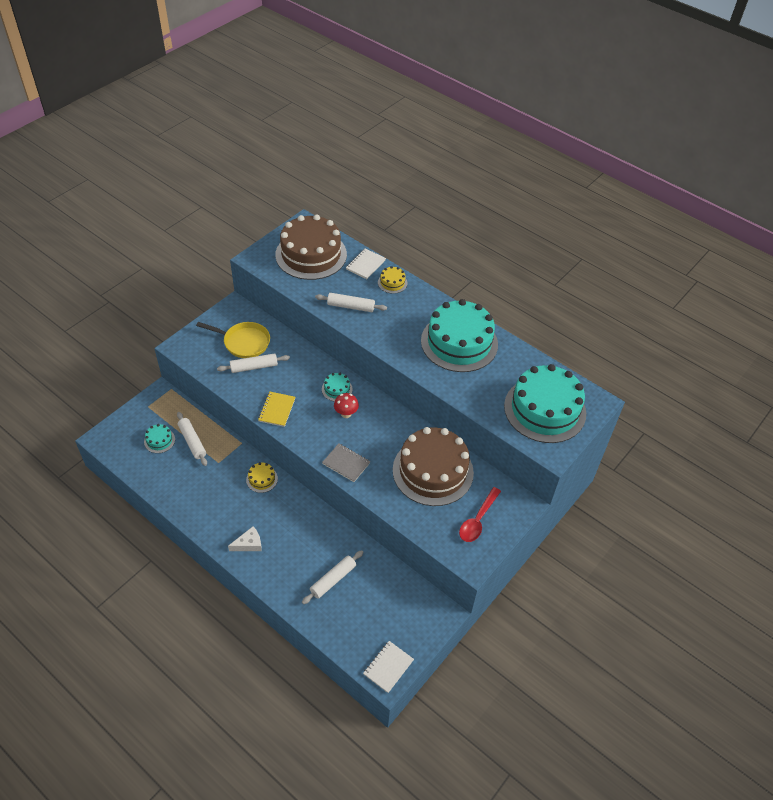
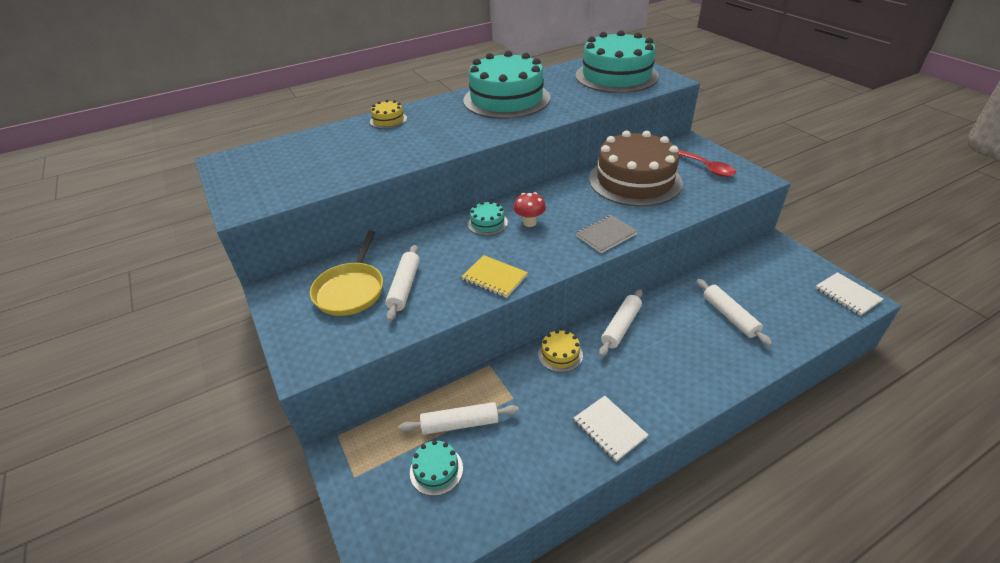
camera: 65 degrees left, 10 degrees down
yellow pan [196,322,270,358] -> yellow pan turned 150 degrees clockwise [310,231,383,316]
white cheese [228,526,262,551] -> none
brown cake [275,214,347,280] -> none
white rolling pin [315,293,387,312] -> white rolling pin moved to [599,289,643,356]
white notebook [346,249,386,279] -> white notebook moved to [574,396,648,462]

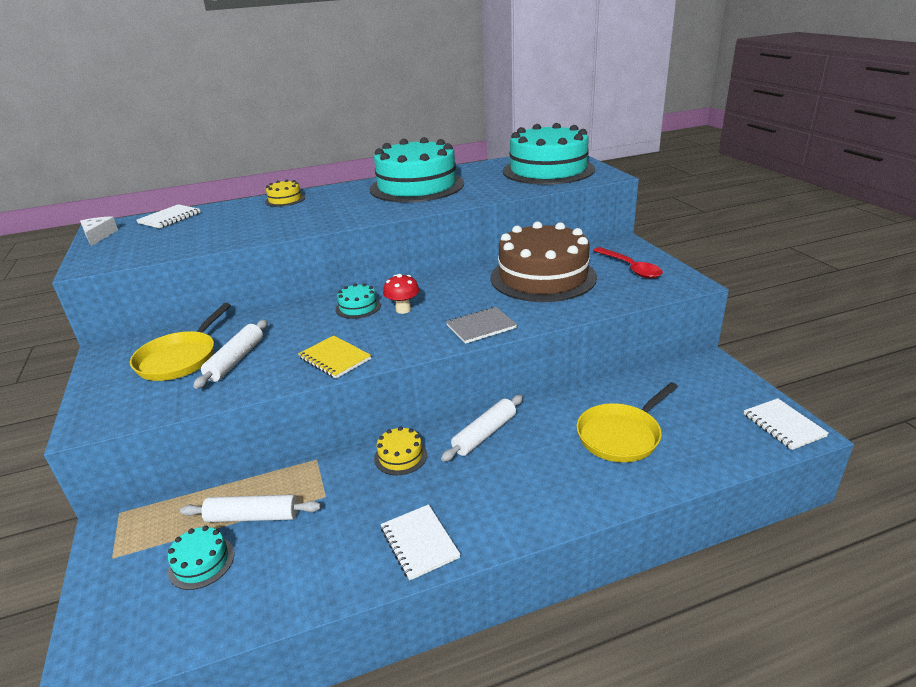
camera: 10 degrees right, 10 degrees down
white rolling pin [697,279,772,346] -> yellow pan [576,382,678,462]
none -> white cheese [80,217,118,246]
none -> white notebook [137,204,201,228]

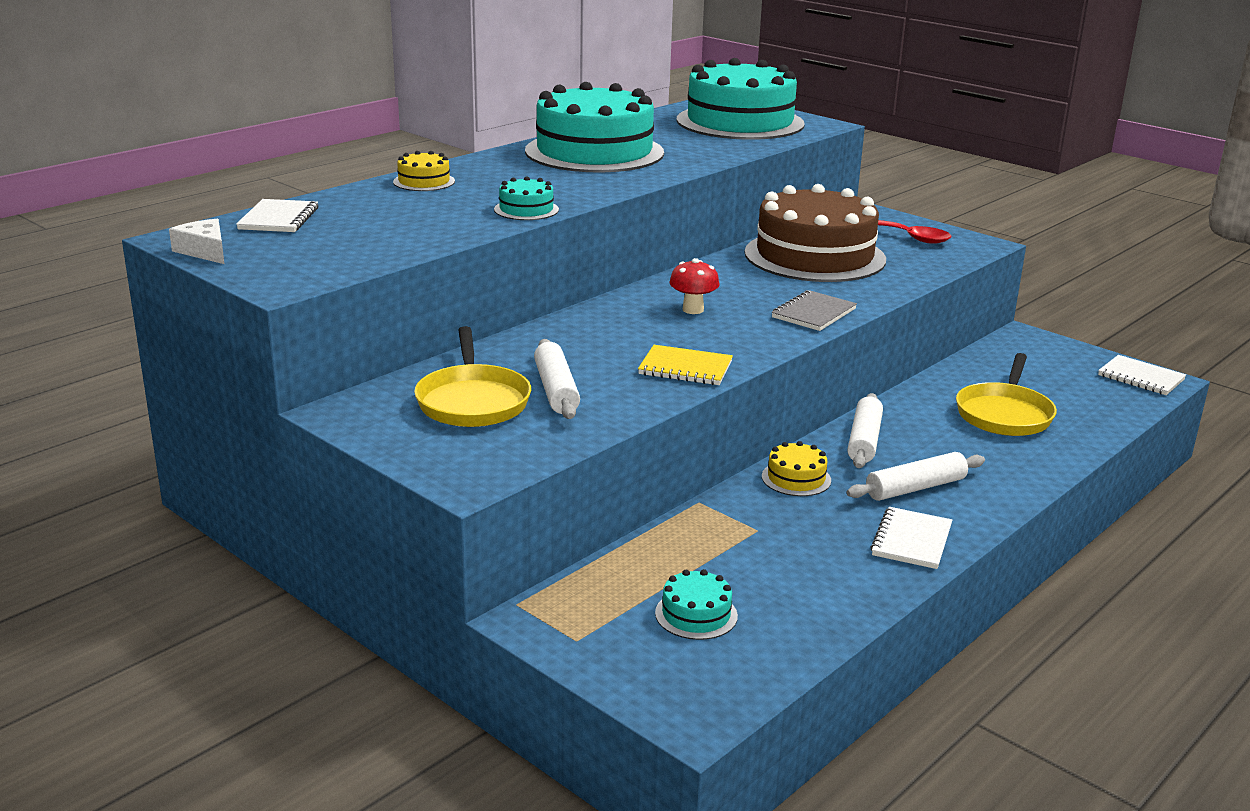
camera: 30 degrees left, 5 degrees down
white rolling pin [180,494,321,522] -> white rolling pin moved to [847,452,985,501]
turquoise cake [336,283,381,319] -> turquoise cake moved to [494,176,559,220]
white notebook [381,504,461,581] -> white notebook turned 75 degrees clockwise [870,507,952,569]

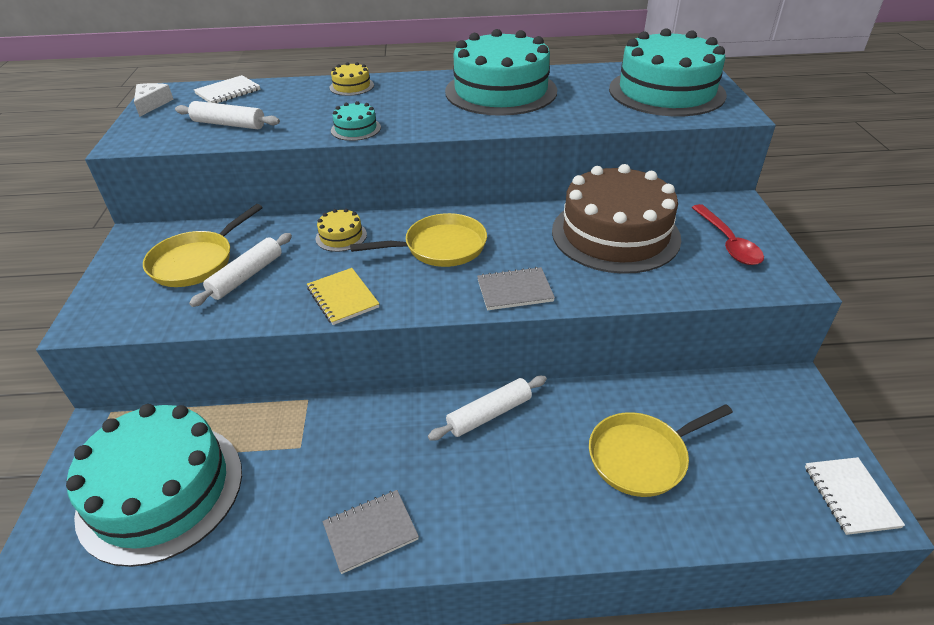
camera: 45 degrees right, 15 degrees up
turquoise cake [655,569,738,640] -> turquoise cake [66,404,242,567], size x2.46
red mushroom [670,258,720,314] -> yellow pan [350,213,487,267]
yellow cake [762,441,831,496] -> yellow cake moved to [316,208,367,252]
white rolling pin [847,452,985,501] -> white rolling pin moved to [175,101,280,129]
white notebook [870,507,952,569] -> grey notebook [323,490,419,574]

